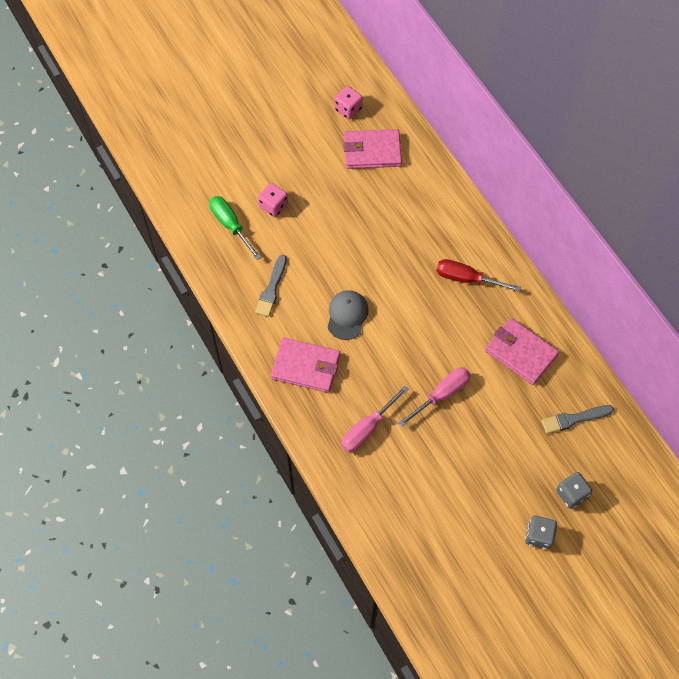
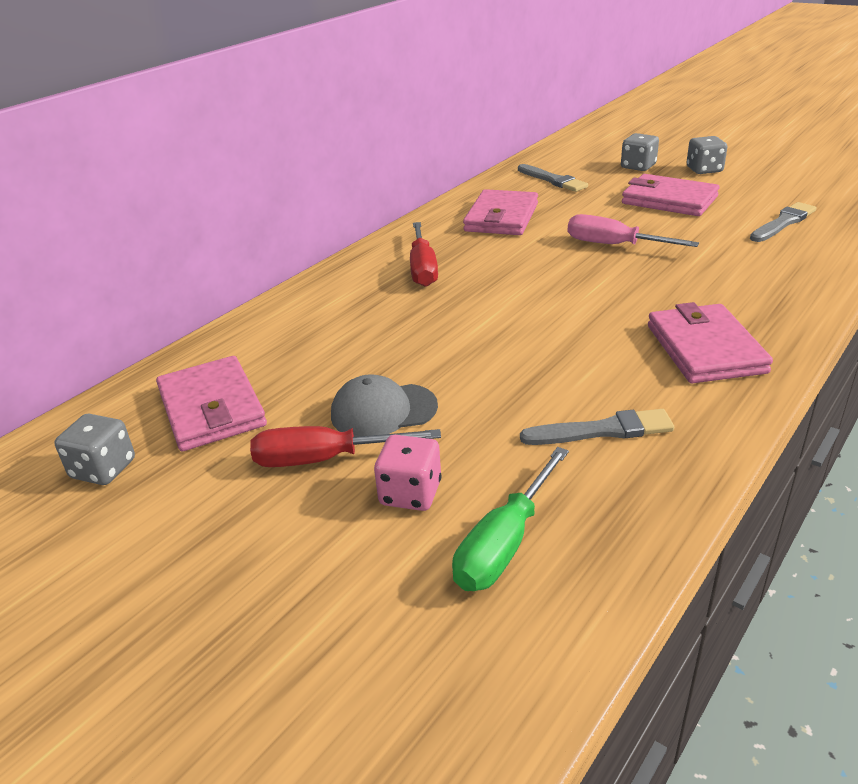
camera: 110 degrees left, 30 degrees down
grey cap [328,290,368,340] -> grey cap moved to [331,374,438,437]
pink dice [334,86,363,120] -> grey dice [54,414,135,485]
pink screwdriver [341,385,409,452] -> none
none -> red screwdriver [250,426,441,467]
none -> pink wallet [622,174,719,216]
none -> grey brush [750,202,817,242]

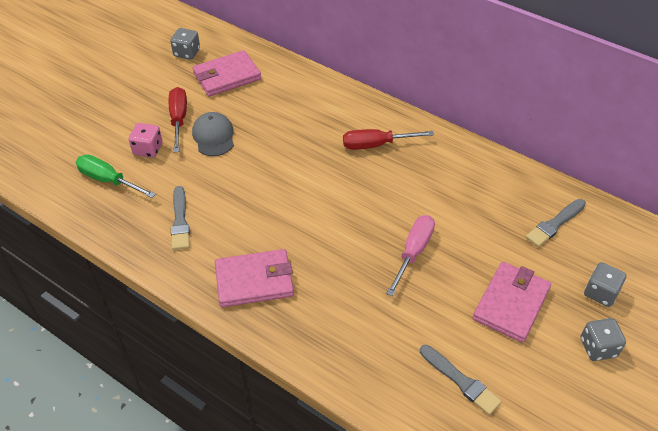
camera: 85 degrees right, 15 degrees up
pink wallet [463,189,538,235] -> none

